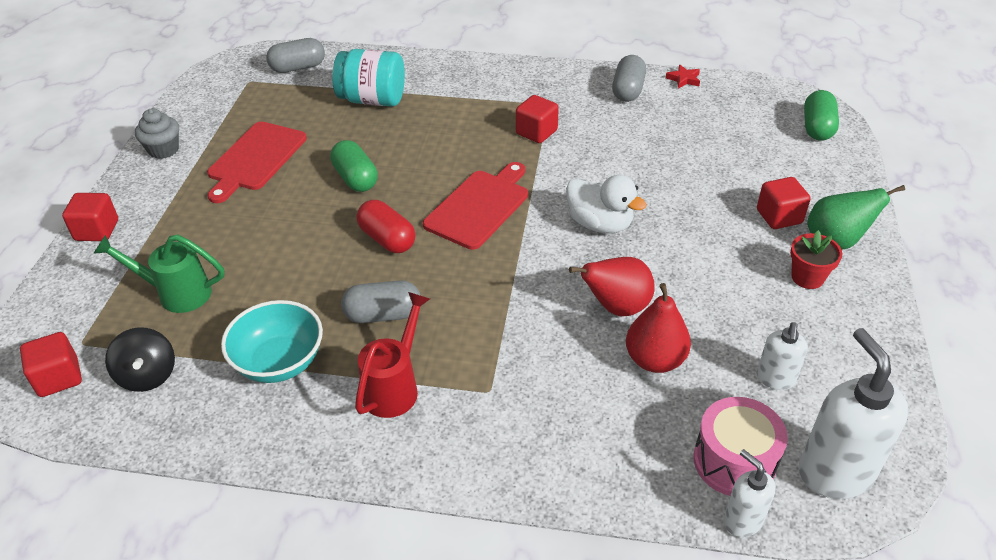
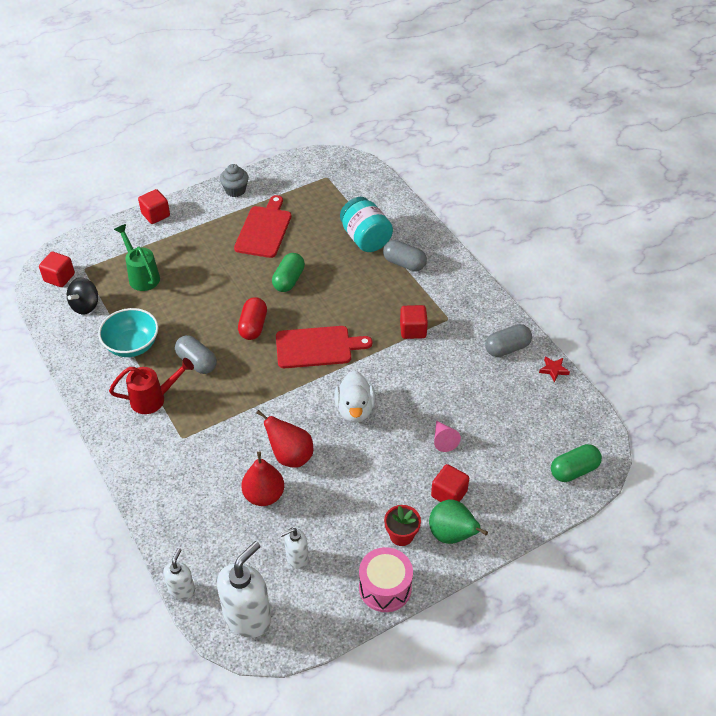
camera: 50 degrees right, 5 degrees up
red cutting board [207,121,307,203] -> red cutting board turned 120 degrees clockwise [234,195,291,258]
grey capsule [266,38,325,73] -> grey capsule moved to [383,240,427,271]
pink drum [693,397,788,496] -> pink drum moved to [359,547,413,612]
none -> pink cone [434,420,461,452]

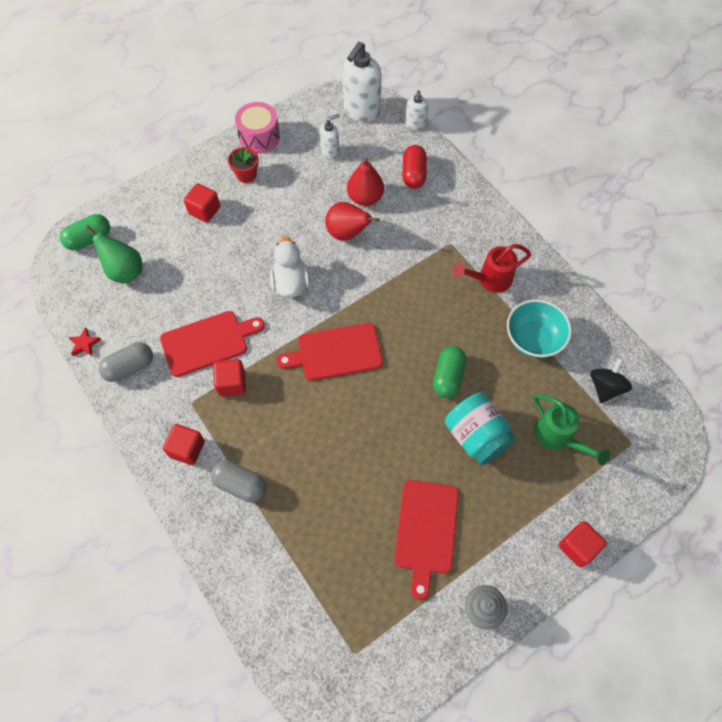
camera: 175 degrees right, 15 degrees up
red cube [39,252,75,287] -> red cube moved to [163,424,205,465]
grey capsule [175,335,217,374] -> none
red capsule [238,297,267,340] -> red capsule moved to [402,145,427,189]
green capsule [272,253,305,292] -> green capsule moved to [433,346,466,398]
turquoise jar [340,197,393,252] -> turquoise jar moved to [445,393,516,465]
green pear [429,499,488,544] -> green pear moved to [86,225,142,284]
pink cone [434,420,461,452] -> none
none -> red cutting board [160,311,265,377]

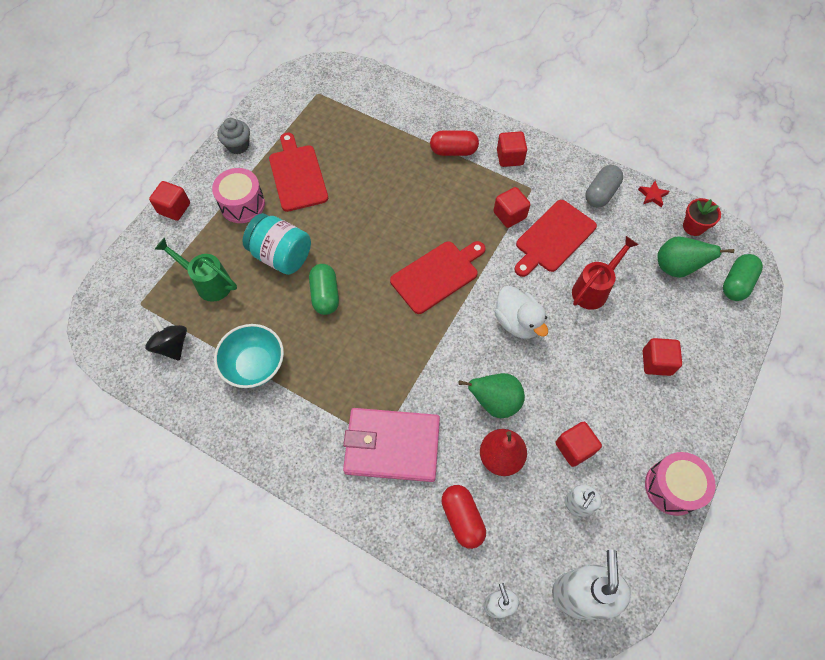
camera: 155 degrees right, 0 degrees up
grey capsule [210,461,266,502] -> red capsule [430,131,479,156]
red flower pot [228,147,259,183] -> red flower pot moved to [683,198,721,236]
red pear [325,202,379,241] -> green pear [458,373,525,418]
red watering can [453,244,531,293] -> red watering can moved to [572,236,638,310]
black spinning top [590,358,632,403] -> black spinning top turned 150 degrees clockwise [145,316,187,361]
none -> pink drum [212,168,265,223]
none -> pink wallet [343,408,440,482]
none -> red cube [556,422,602,467]

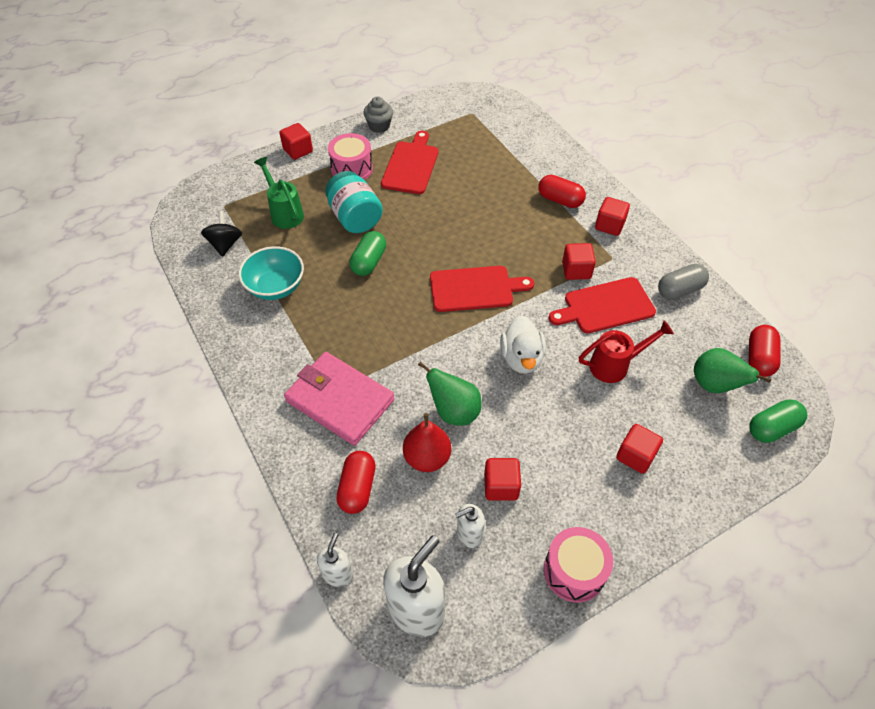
camera: 30 degrees right, 10 degrees down
red star [638,181,669,207] -> none
red flower pot [683,198,721,236] -> red capsule [749,325,781,377]

